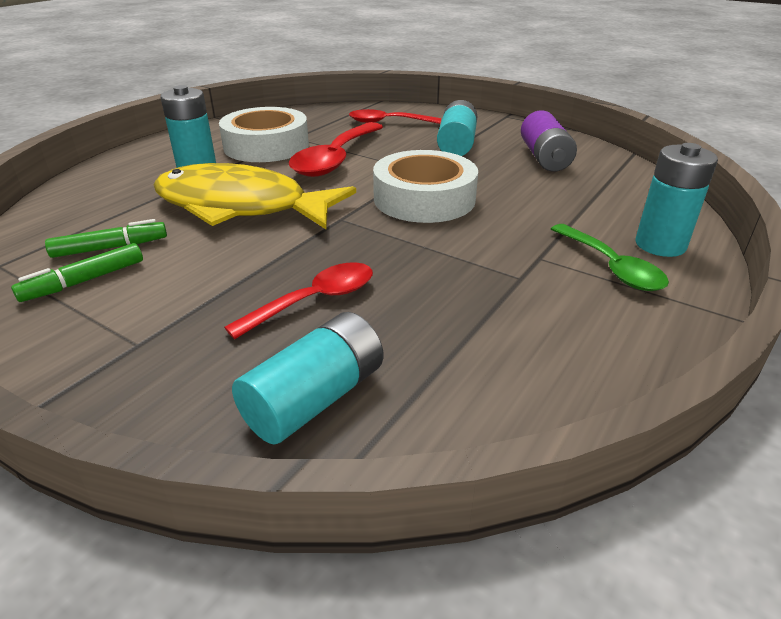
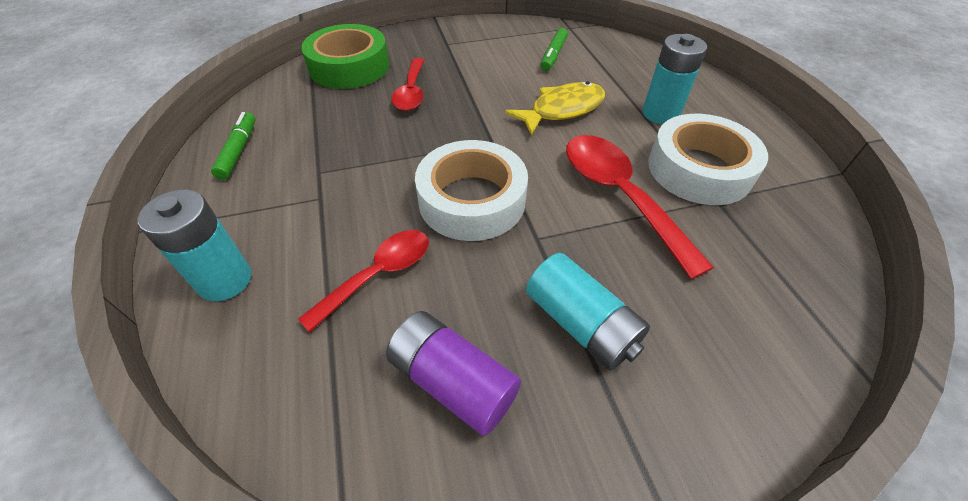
camera: 130 degrees right, 15 degrees up
green marker [11,243,143,302] -> green marker moved to [211,112,255,180]
yellow fish [154,163,356,229] -> yellow fish [505,81,605,135], size x0.62
turquoise battery [232,312,383,444] -> green tape [301,24,389,89]
red spoon [349,109,441,124] -> red spoon moved to [298,230,429,332]
green spoon [551,224,669,291] -> none

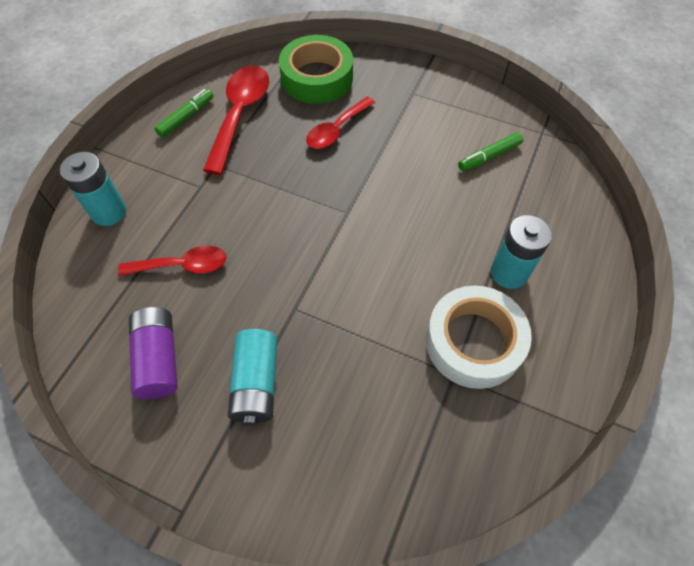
camera: 40 degrees right, 10 degrees up
white tape [415,140,528,241] -> none
yellow fish [505,81,605,135] -> none
red spoon [566,135,714,279] -> red spoon moved to [203,66,269,175]

